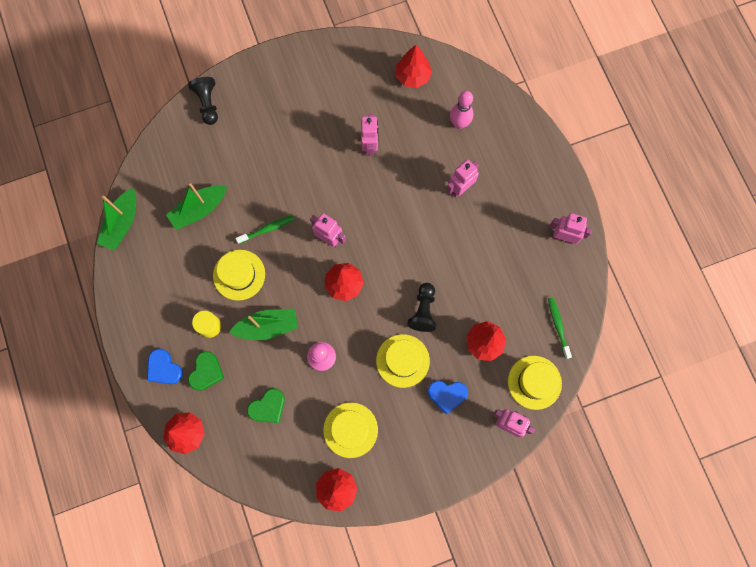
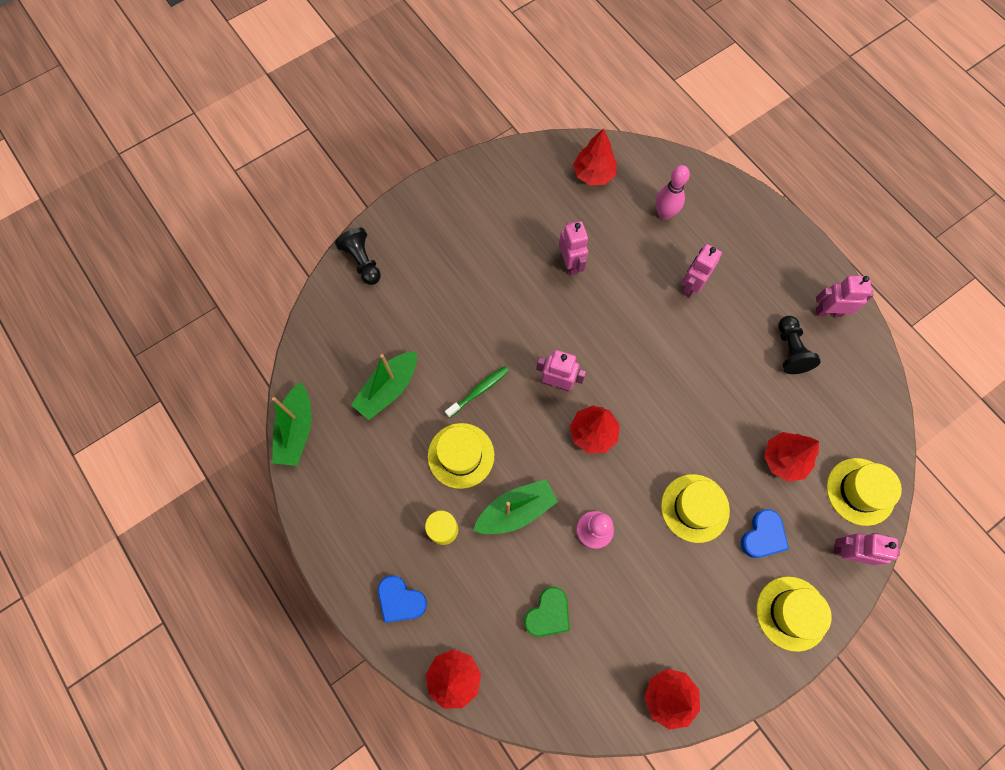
camera: 15 degrees left, 5 degrees down
green heart [188,351,224,391] -> none
yellow hat [323,402,378,458] -> yellow hat moved to [756,576,832,652]
black pawn [407,283,436,332] -> black pawn moved to [778,316,821,374]
blue heart [428,380,468,414] -> blue heart turned 45 degrees counterclockwise [741,509,789,558]
green toothbrush [548,297,572,359] -> none

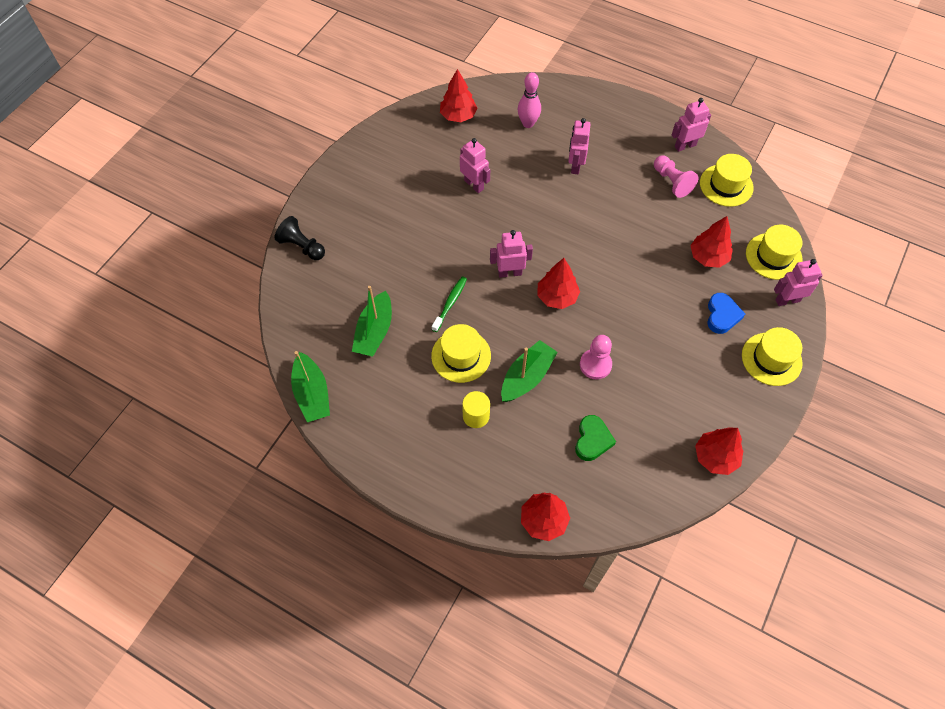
camera: 25 degrees left, 10 degrees down
blue heart [378,576,427,623] -> none
yellow hat [661,474,730,543] -> yellow hat moved to [700,154,754,207]
black pawn [778,316,821,374] -> pink pawn [654,155,698,198]

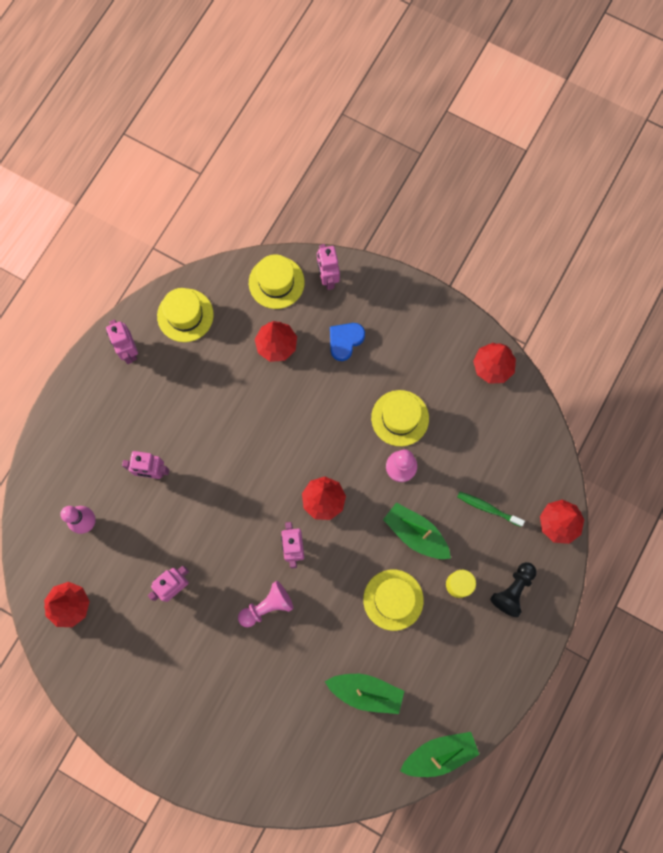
camera: 90 degrees left, 15 degrees up
black pawn [274,216,325,260] -> black pawn moved to [490,562,537,617]
green toothbrush [432,276,467,332] -> green toothbrush moved to [457,492,525,527]
green heart [575,415,616,461] -> none
pink pawn [654,155,698,198] -> pink pawn moved to [238,581,294,627]
blue heart [707,293,745,334] -> blue heart turned 60 degrees counterclockwise [330,323,365,361]
yellow hat [742,327,803,386] -> yellow hat moved to [371,390,429,446]

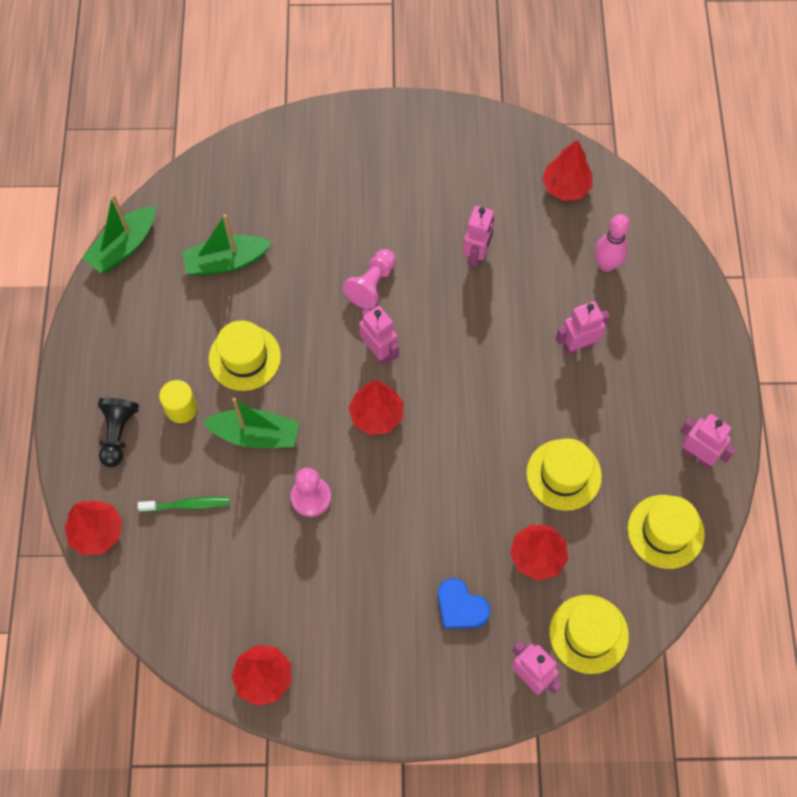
camera: 150 degrees right, 10 degrees down
blue heart [330,323,365,361] -> blue heart turned 120 degrees clockwise [438,578,490,629]
yellow hat [371,390,429,446] -> yellow hat moved to [526,438,602,511]

